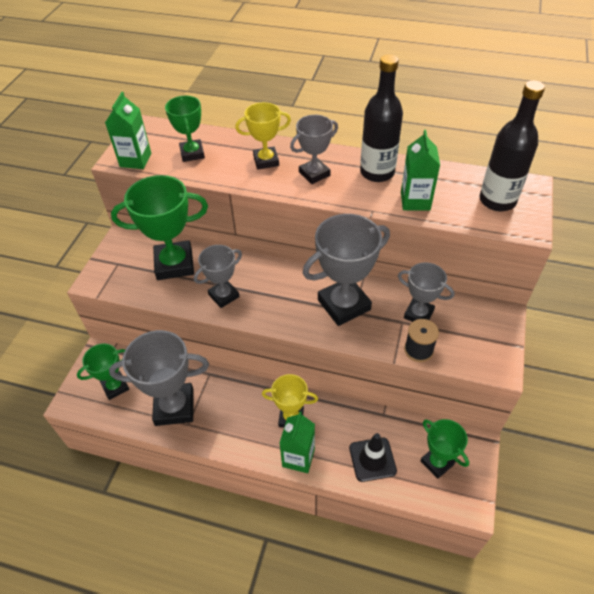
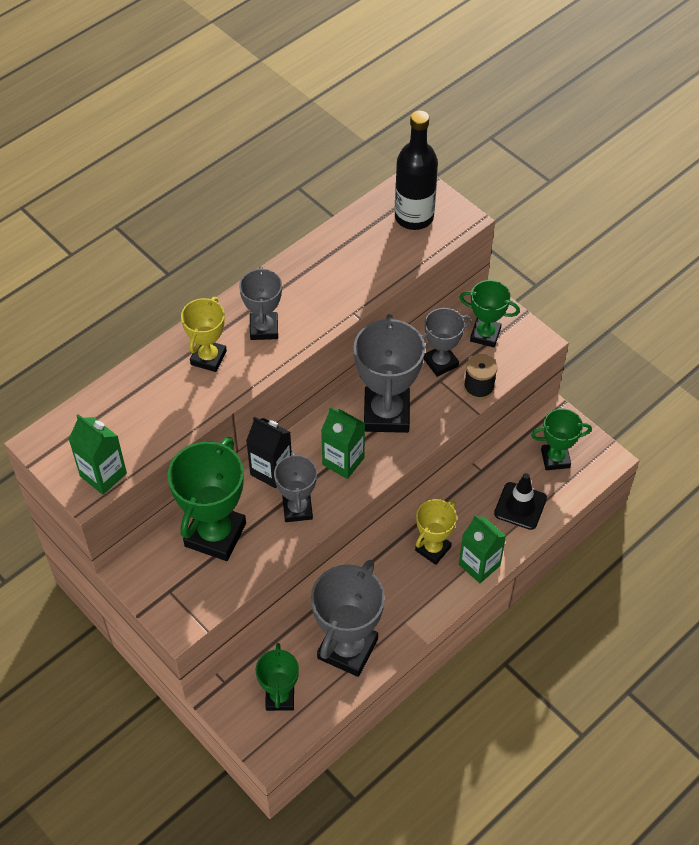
camera: 60 degrees left, 5 degrees up
green trophy [165,96,205,162] -> green trophy moved to [459,280,520,347]
black bottle [360,54,403,182] -> none
green carton [401,130,440,211] -> green carton moved to [321,407,365,479]
none -> black carton [246,417,291,488]

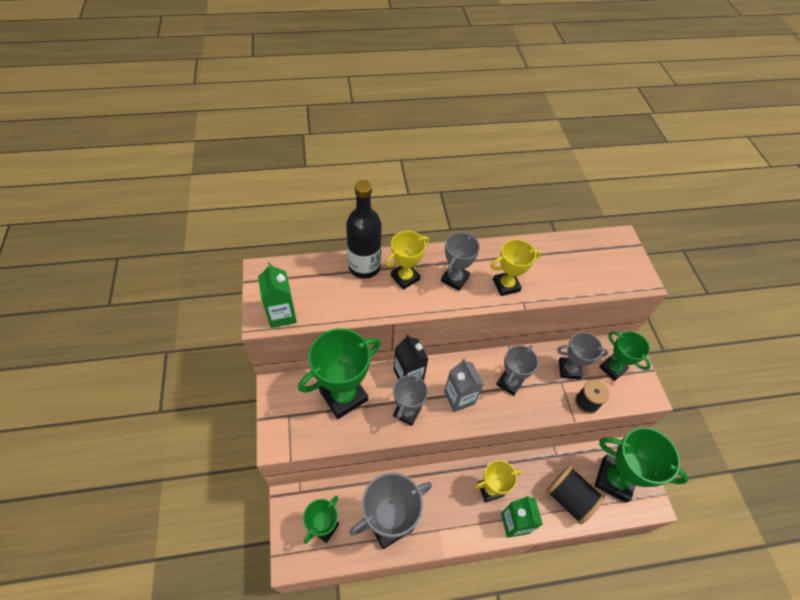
camera: 30 degrees right, 0 degrees up
green carton [321,407,365,479] -> grey carton [444,358,484,412]
grey trophy [354,314,425,433] -> grey trophy [496,345,539,396], size x0.59
black bottle [395,111,438,230] -> black bottle moved to [346,180,382,279]
black traffic cone [494,473,547,530] -> black spool [546,465,605,525]
green trophy [531,409,592,470] -> green trophy [594,427,689,503], size x1.69
none -> yellow trophy [491,239,541,296]

